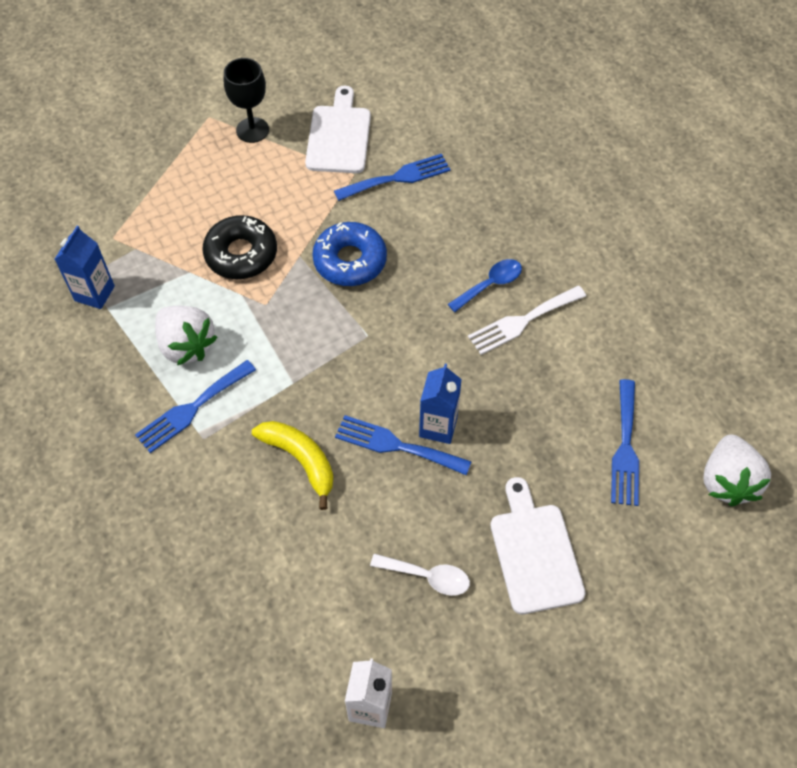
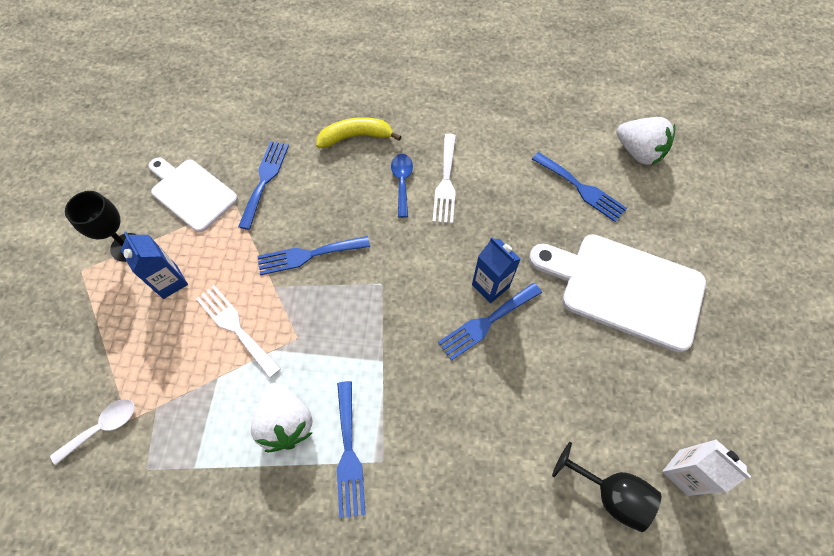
camera: 55 degrees left, 5 degrees up
blue carton [54,226,115,309] -> blue carton moved to [121,232,188,299]
white strawberry [155,306,217,365] -> white strawberry turned 75 degrees clockwise [251,383,313,452]
black donut [202,215,277,279] -> white fork [196,285,281,379]
yellow banana [252,421,334,510] -> yellow banana moved to [316,117,401,148]
blue donut [312,222,387,286] -> blue fork [257,236,370,275]
white spoon [370,553,470,596] -> white spoon moved to [50,399,135,465]
white cutting board [490,477,586,614] -> white cutting board [529,234,706,352], size x1.54
none -> black goblet [552,442,662,532]

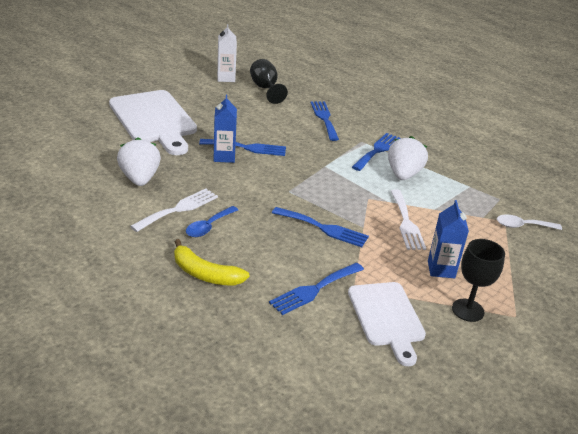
camera: 145 degrees left, 30 degrees down
blue fork [532,152,627,222] -> blue fork moved to [311,102,339,141]
white strawberry [617,117,675,165] -> white strawberry moved to [117,138,161,186]

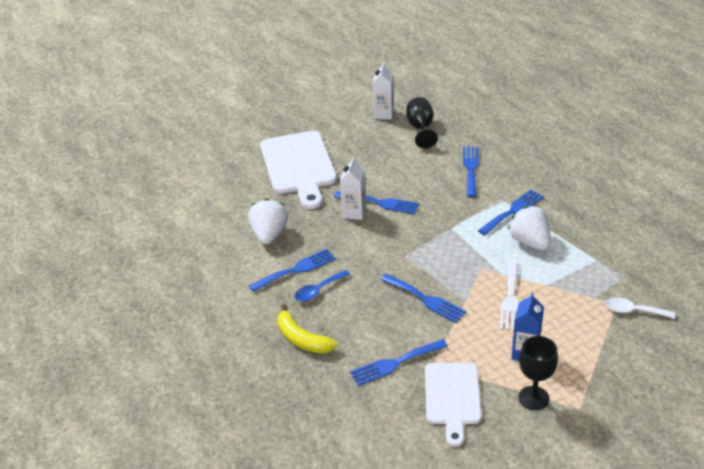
camera: 20 degrees right, 5 degrees up
white fork [130,189,218,232] -> blue fork [249,249,336,292]
blue carton [213,95,237,163] -> white carton [340,157,366,220]
white strawberry [388,136,428,180] -> white strawberry turned 60 degrees counterclockwise [508,206,551,250]

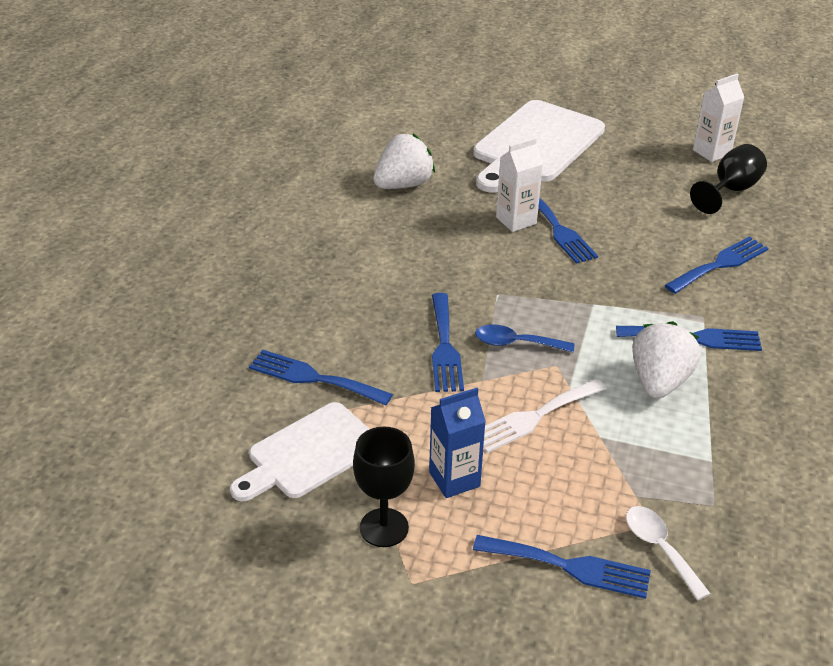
camera: 45 degrees right, 0 degrees up
blue fork [249,249,336,292] -> blue fork moved to [473,535,651,599]
yellow banana [277,304,337,354] -> none
blue spoon [295,270,350,302] -> blue spoon moved to [475,324,575,352]

